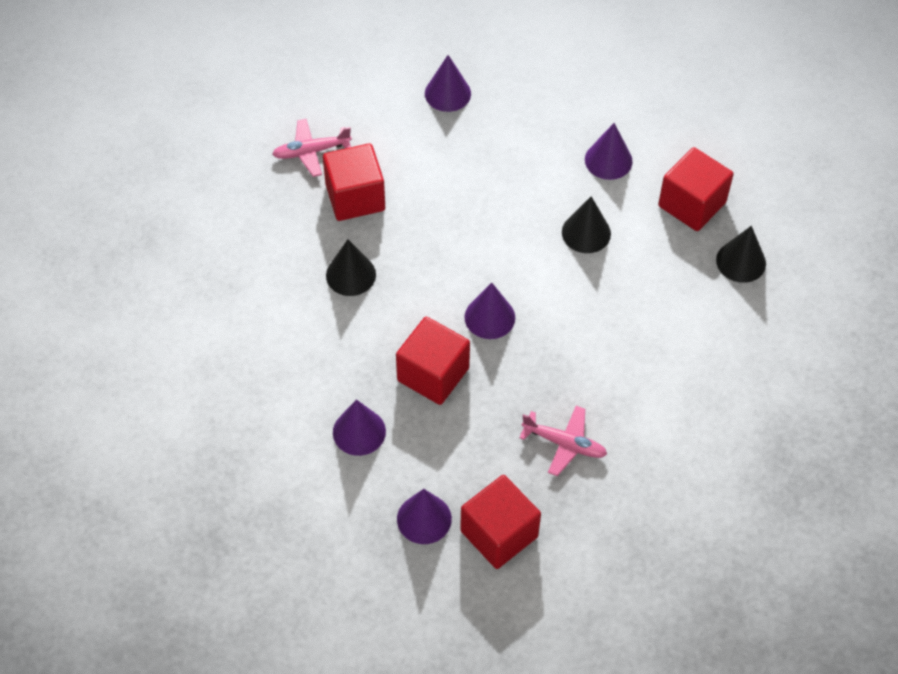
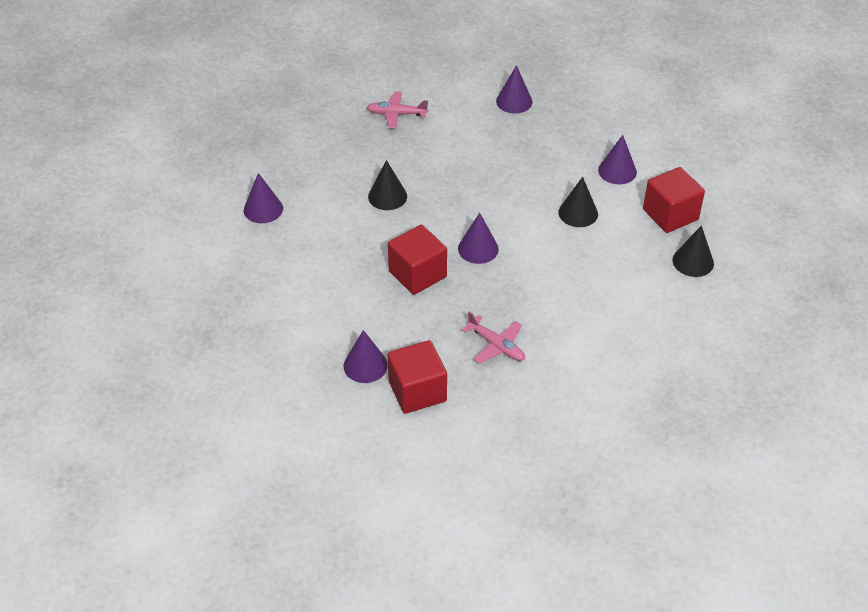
camera: 20 degrees right, 10 degrees down
red cube [323,143,385,221] -> none
purple cone [333,399,386,456] -> purple cone moved to [244,173,283,223]

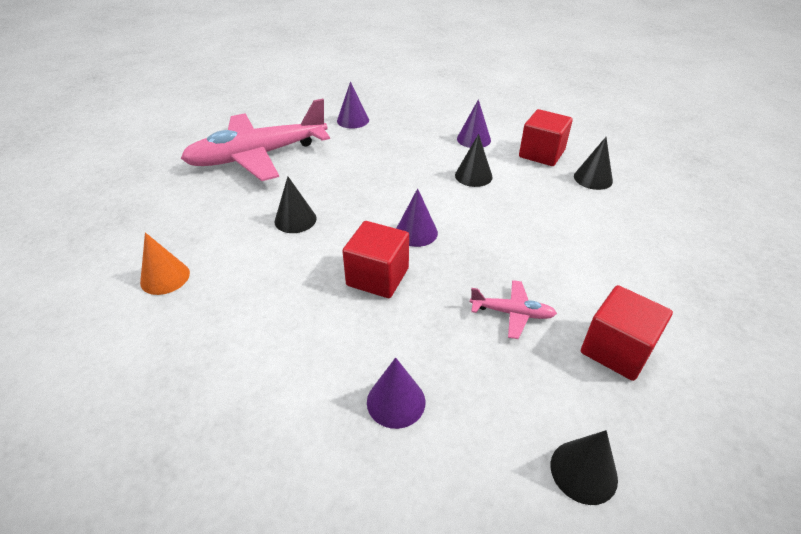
camera: 30 degrees left, 5 degrees down
purple cone [244,173,283,223] -> orange cone [140,232,190,295]
pink plane [366,92,428,129] -> pink plane [180,99,330,181], size x2.40
red cube [387,340,447,414] -> red cube moved to [581,285,673,381]
none -> black cone [550,430,618,505]

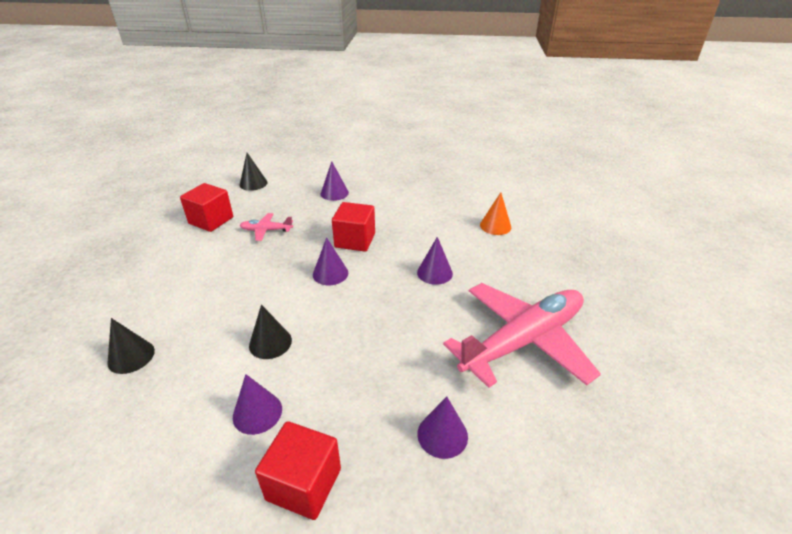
camera: 170 degrees right, 5 degrees down
black cone [275,176,317,233] -> purple cone [417,237,453,285]
red cube [519,109,573,166] -> red cube moved to [255,421,341,520]

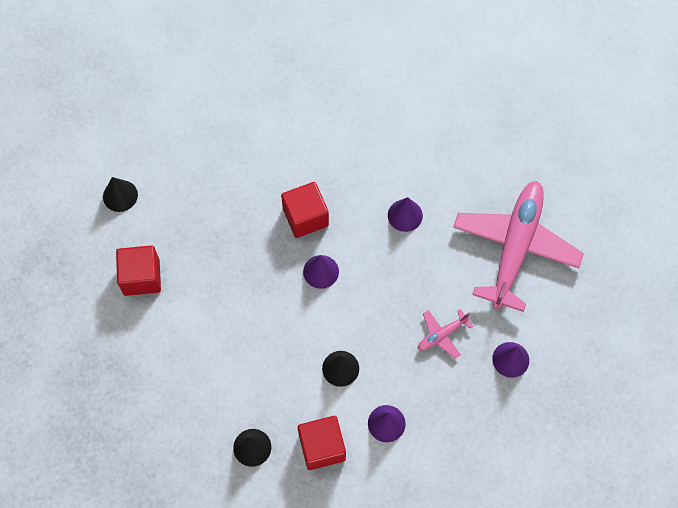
camera: 35 degrees left, 30 degrees up
pink plane [240,213,293,241] -> pink plane moved to [418,309,473,358]
red cube [255,421,341,520] -> red cube moved to [298,416,346,470]
purple cone [321,161,349,201] -> none
orange cone [480,192,511,235] -> none

